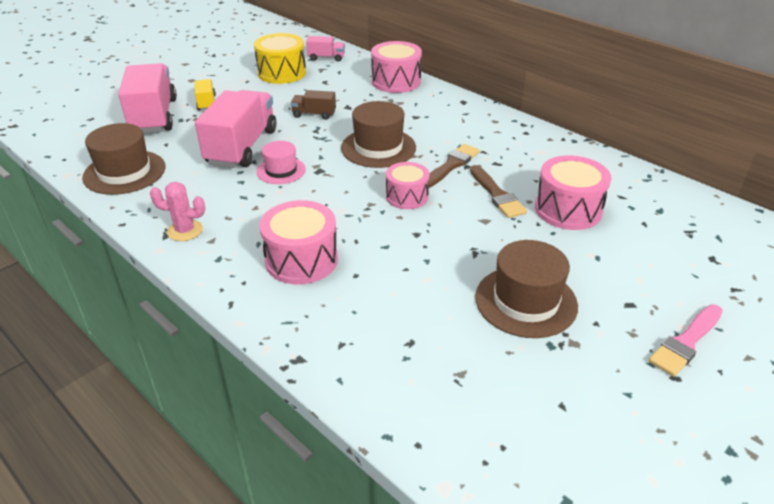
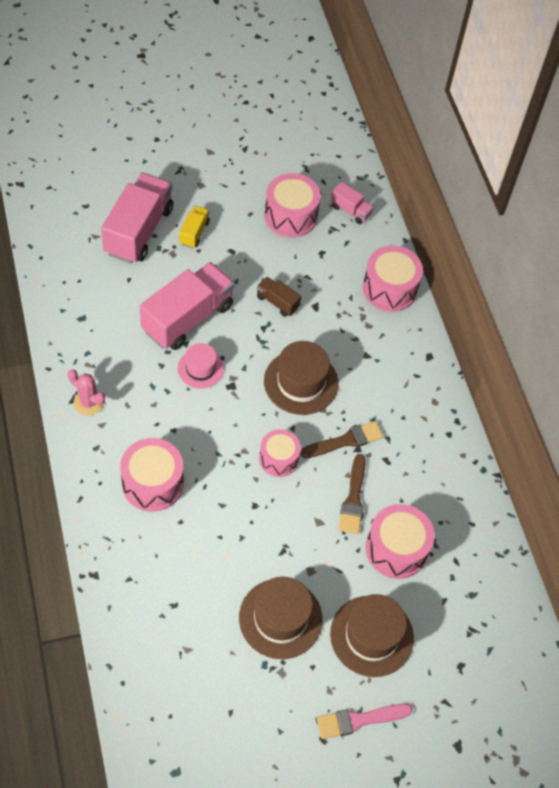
camera: 25 degrees right, 20 degrees up
brown hat [82,123,165,195] -> brown hat moved to [330,594,414,677]
yellow drum [254,33,306,84] -> pink drum [265,173,321,238]

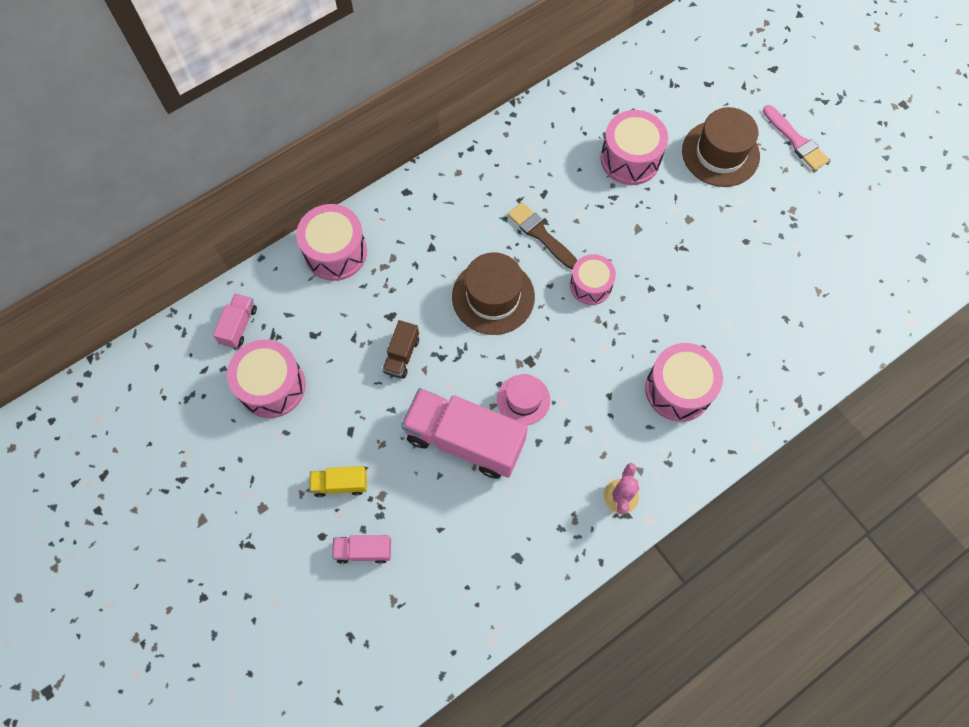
camera: 105 degrees left, 10 degrees up
pink truck [101,173,173,263] -> pink truck [332,535,391,564], size x0.47
brown hat [239,577,323,659] -> none
brown brush [338,454,366,534] -> none

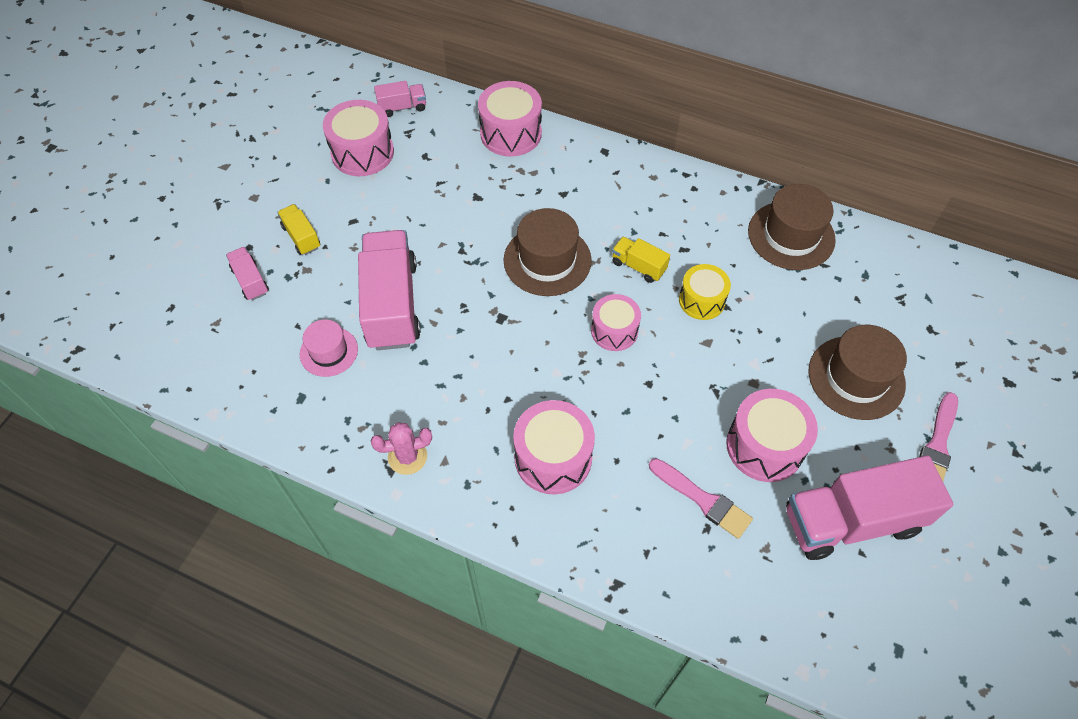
camera: 60 degrees right, 10 degrees down
brown truck [382,320,419,379] -> none
pink hat [497,374,550,425] -> pink hat moved to [300,320,358,377]
brown brush [508,202,578,270] -> yellow truck [612,236,670,283]
pink drum [601,110,668,185] -> pink drum moved to [726,389,818,482]
none -> pink brush [649,458,753,539]
none -> yellow drum [679,264,731,320]
none -> brown hat [748,184,836,270]
none -> pink truck [786,455,953,560]

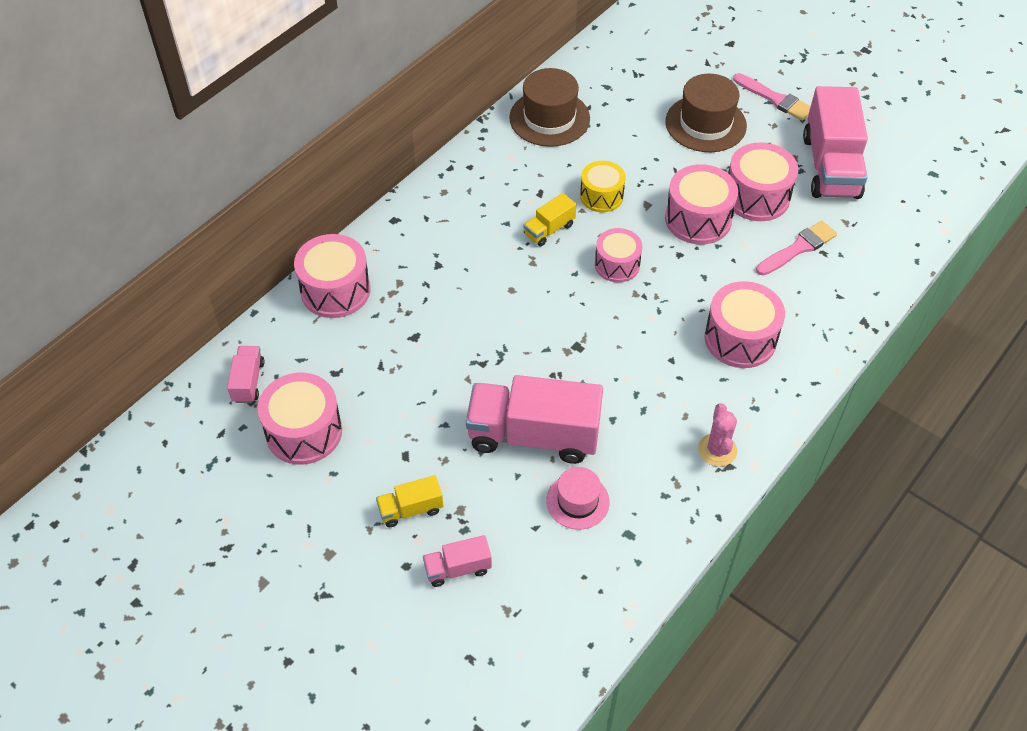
camera: 75 degrees left, 5 degrees down
brown hat [503,208,592,296] -> none
none -> pink drum [665,164,738,244]

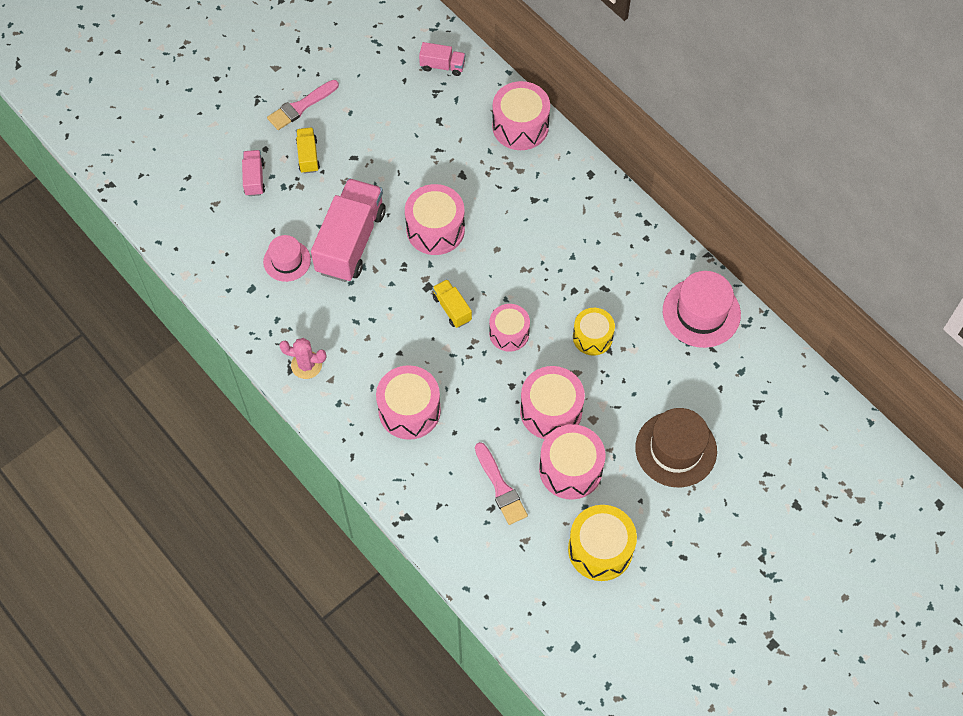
camera: 100 degrees right, 10 degrees up
pink drum [257,373,342,465] -> pink drum moved to [405,184,465,255]
brown hat [509,68,590,147] -> pink hat [663,271,741,348]
yellow truck [524,193,576,246] -> yellow truck moved to [432,279,472,328]
pink brush [733,73,811,121] -> pink brush moved to [267,80,339,130]
pink truck [803,86,868,199] -> yellow drum [568,505,637,581]

